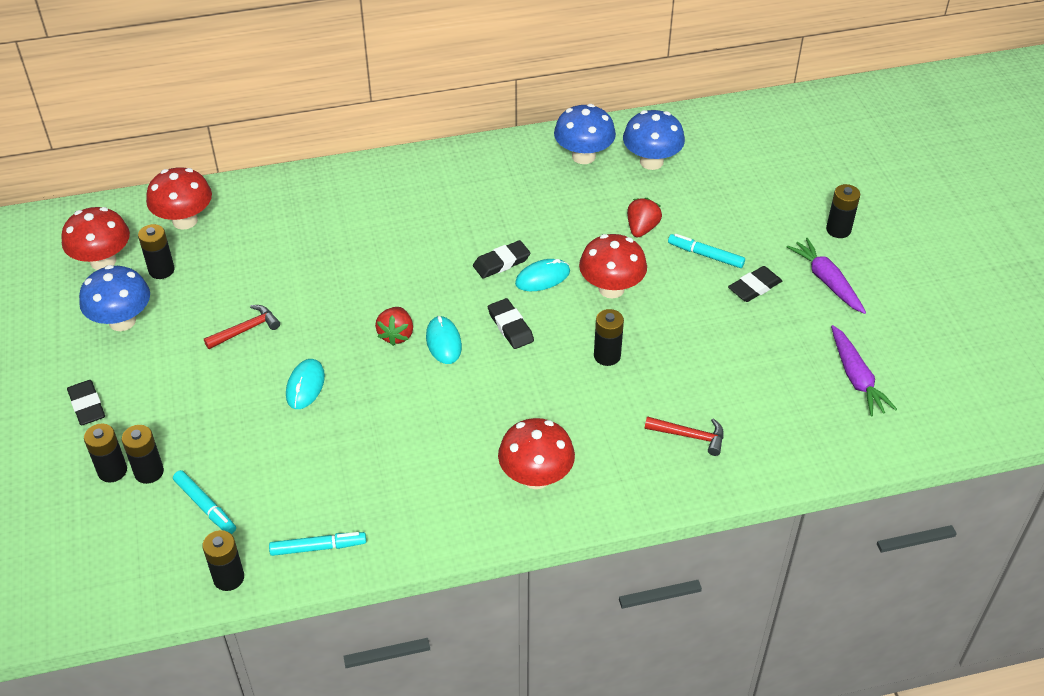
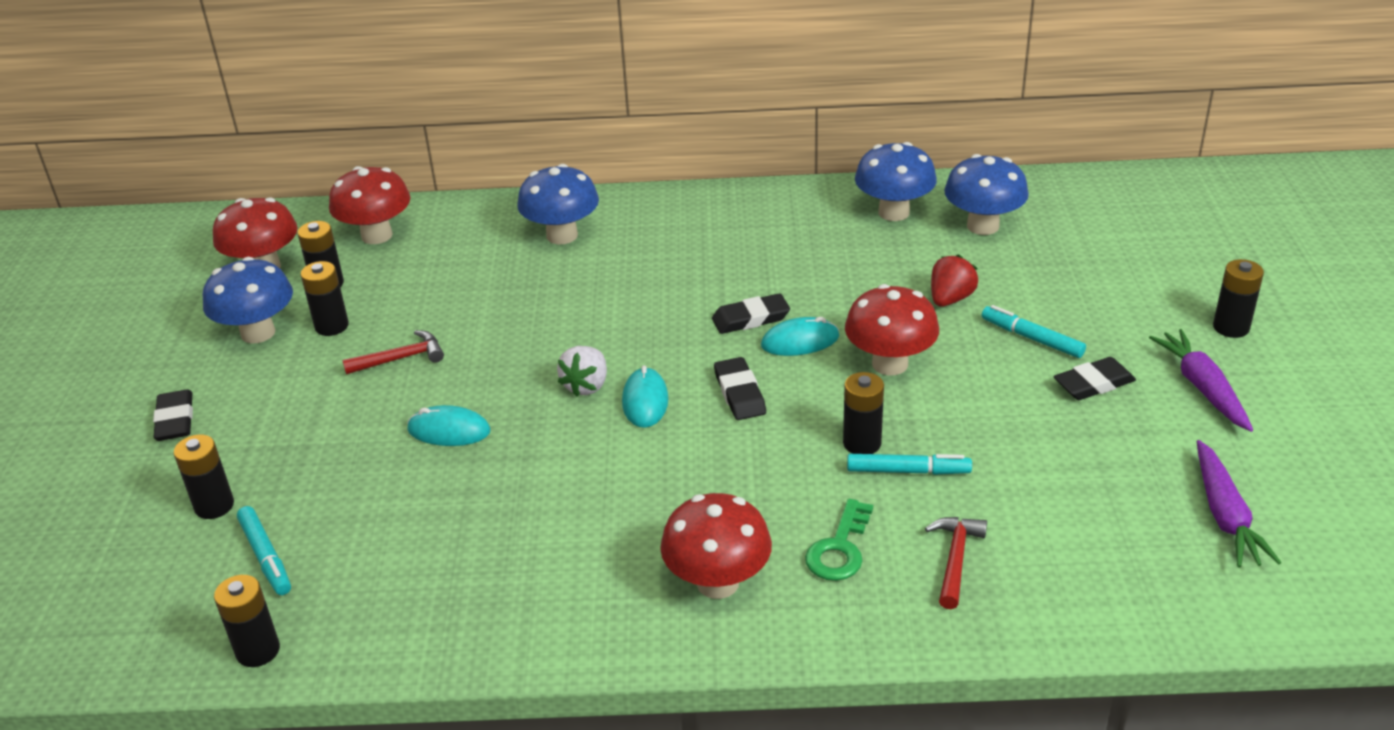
camera: 15 degrees right, 10 degrees down
black battery [84,424,127,483] -> black battery moved to [301,261,349,336]
turquoise marker [269,532,366,556] -> turquoise marker moved to [847,454,972,475]
turquoise mouse [286,359,325,409] -> turquoise mouse turned 75 degrees clockwise [407,405,491,446]
red strawberry [375,307,413,346] -> white strawberry [557,346,607,397]
red hammer [645,416,724,456] -> red hammer turned 105 degrees counterclockwise [925,517,987,609]
none -> blue mushroom [517,164,599,244]
none -> green key [805,499,873,581]

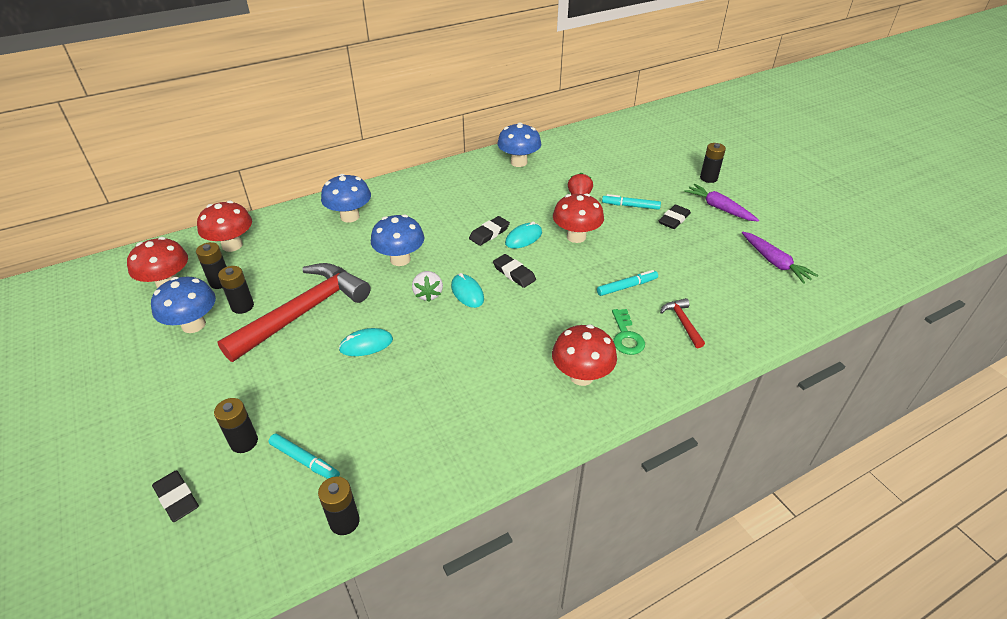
camera: 30 degrees left, 5 degrees up
black eraser [153,389,193,441] -> black eraser moved to [152,470,199,522]
red hammer [342,330,444,374] -> red hammer [217,263,371,362], size x2.39
black battery [843,372,884,454] -> none
blue mushroom [944,154,1029,235] -> blue mushroom moved to [371,214,424,266]

